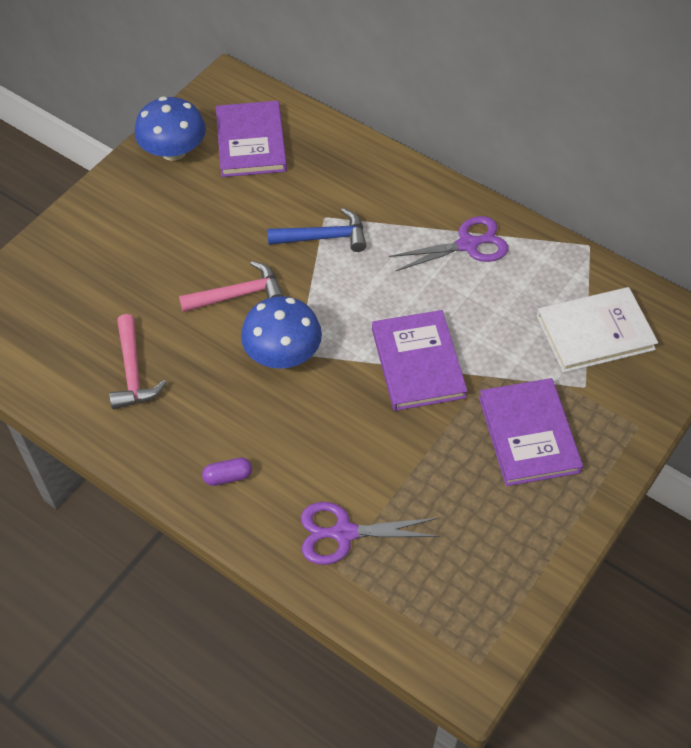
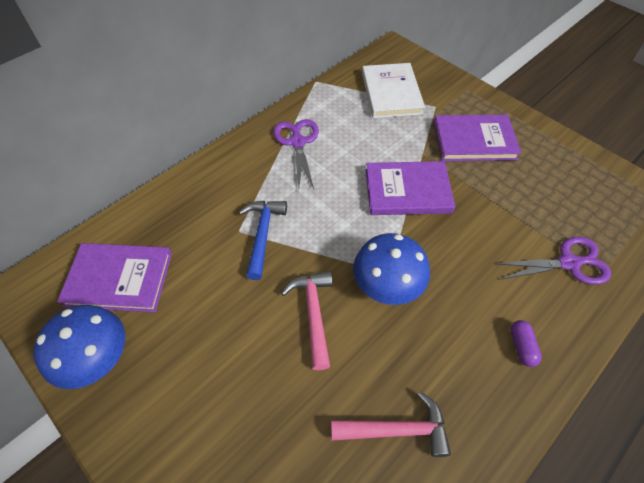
camera: 80 degrees left, 0 degrees up
purple scissors [301,502,441,565] -> purple scissors turned 105 degrees counterclockwise [493,237,611,285]

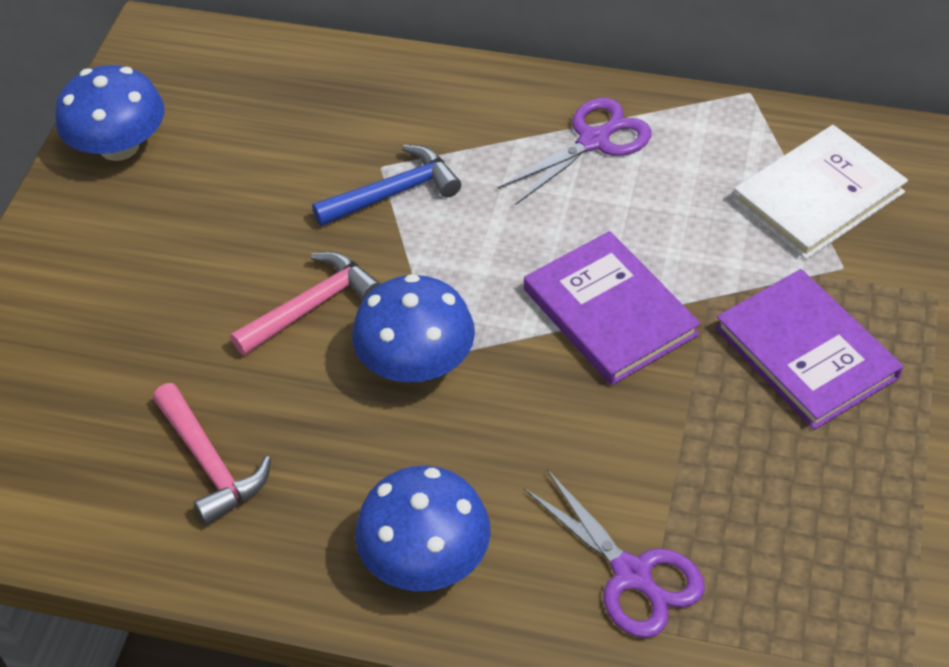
camera: 60 degrees right, 5 degrees down
purple book [57,243,172,312] -> none
purple capsule [510,320,542,367] -> blue mushroom [355,466,491,592]

